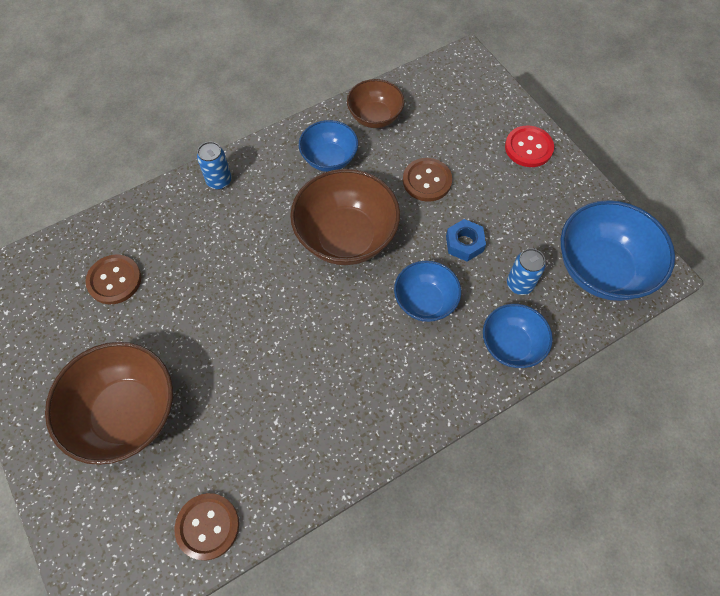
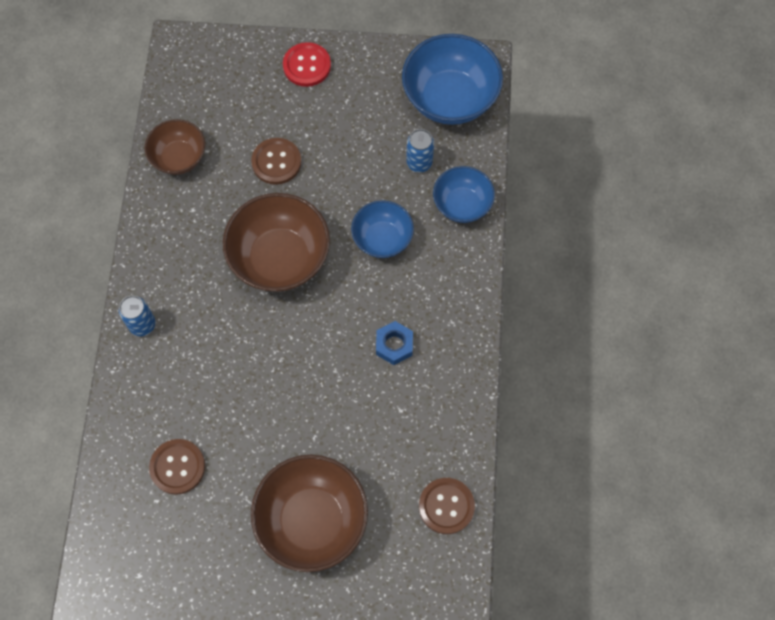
camera: 55 degrees left, 5 degrees up
blue bowl [299,120,358,172] -> none
blue nut [446,219,486,262] -> blue nut moved to [376,321,413,365]

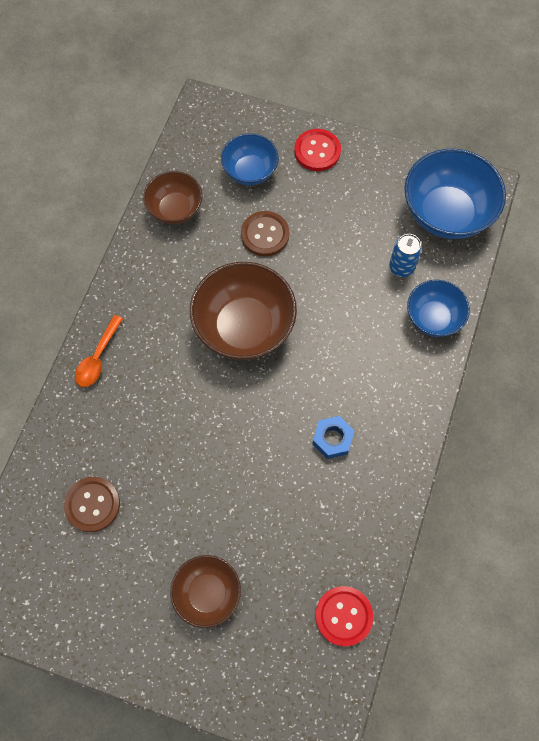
camera: 15 degrees right, 0 degrees up
blue can [119,296,156,336] -> orange spoon [75,315,123,387]
brown bowl [251,455,368,572] -> brown bowl [170,555,241,628], size x0.60
blue bowl [351,200,414,258] -> blue bowl moved to [221,133,279,185]
brown button [419,478,475,534] -> red button [315,586,373,646]

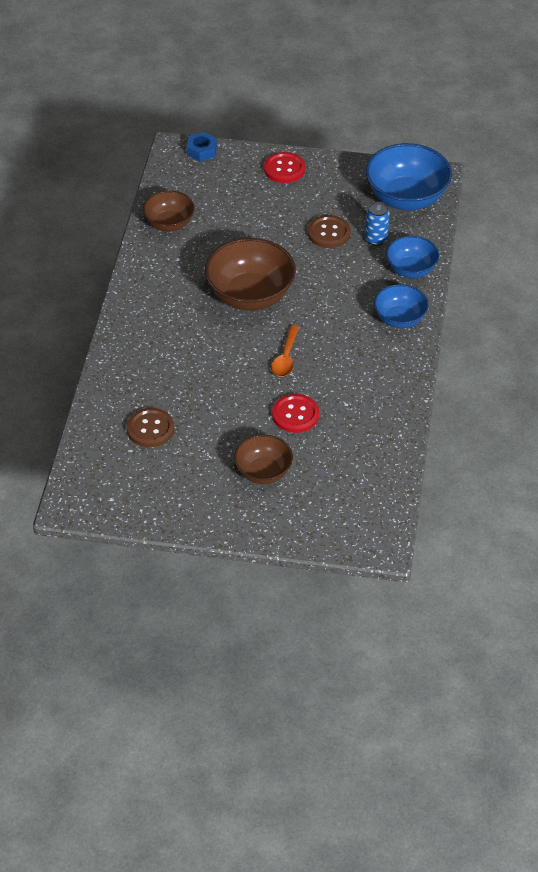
camera: 10 degrees left, 20 degrees down
orange spoon [75,315,123,387] -> orange spoon moved to [272,325,300,377]
blue bowl [221,133,279,185] -> blue bowl moved to [374,284,429,328]
brown button [241,211,289,256] -> brown button moved to [308,215,351,248]
blue nut [313,416,354,459] -> blue nut moved to [187,132,217,162]
red button [315,586,373,646] -> red button moved to [272,394,319,433]

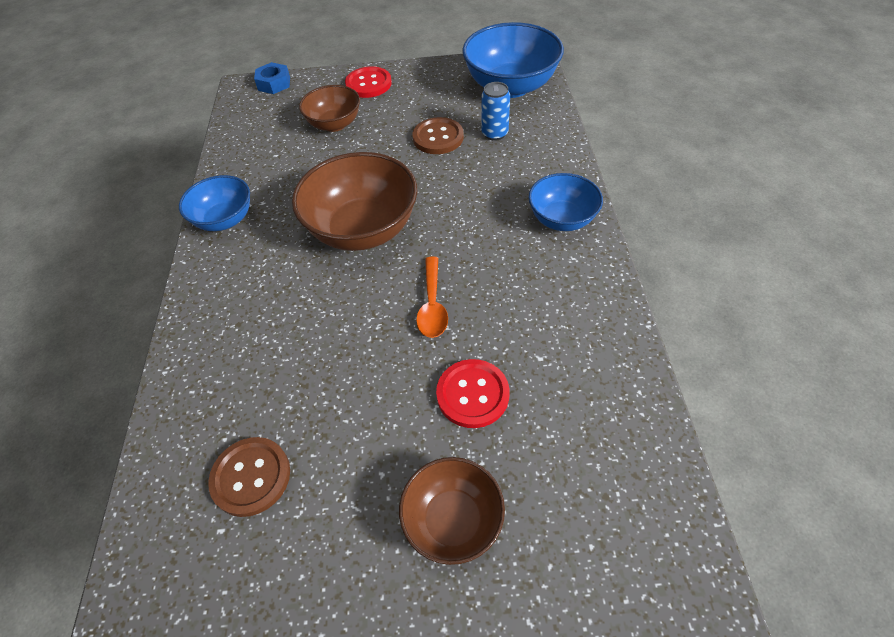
camera: 10 degrees left, 5 degrees up
brown bowl [143,191,195,231] -> brown bowl moved to [299,85,360,132]
blue bowl [386,236,439,278] -> blue bowl moved to [179,175,250,231]

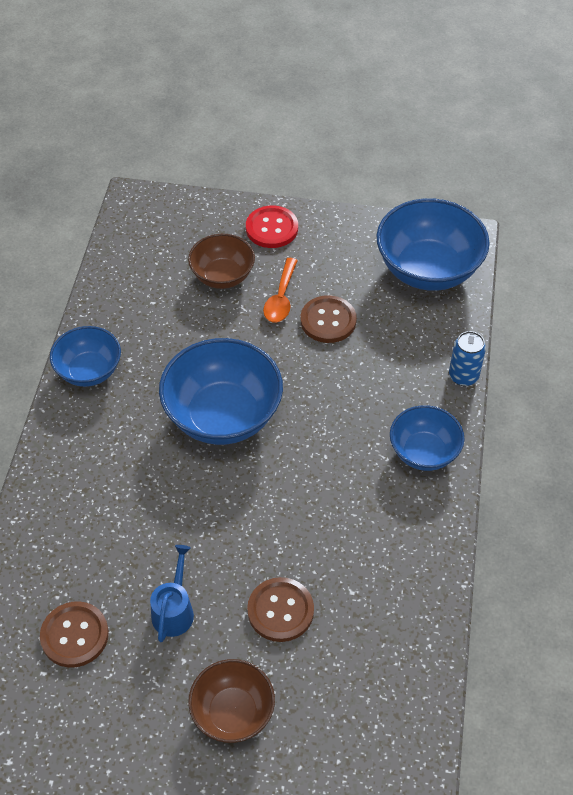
camera: 10 degrees right, 0 degrees up
blue nut [254,62,290,94] -> none
brown bowl [292,152,418,251] -> blue bowl [159,338,283,445]
orange spoon [416,256,448,338] -> orange spoon moved to [263,258,298,322]
red button [436,359,510,428] -> brown button [247,577,314,642]
blue can [481,82,510,141] -> blue can moved to [449,331,486,386]
none -> blue watering can [150,545,194,643]

